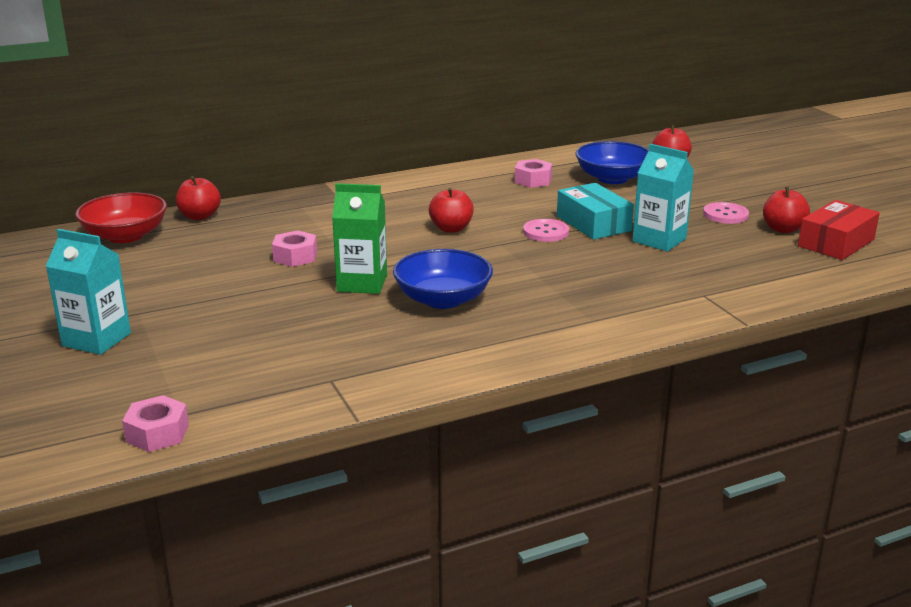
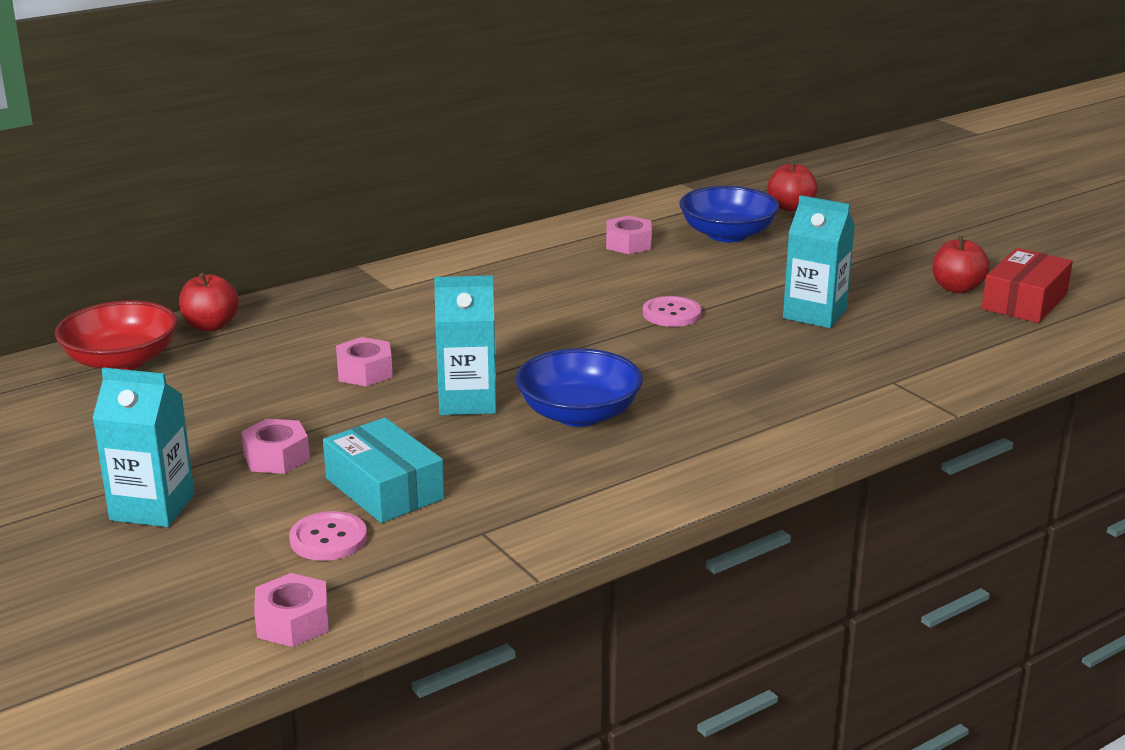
camera: 10 degrees left, 0 degrees up
green carton [332,183,387,294] -> turquoise carton [434,275,496,415]
red apple [429,188,474,233] -> none
turquoise box [557,183,634,240] -> turquoise box moved to [323,417,444,523]
pink button [703,202,749,224] -> pink button moved to [289,511,367,561]
none -> pink nut [241,419,310,474]

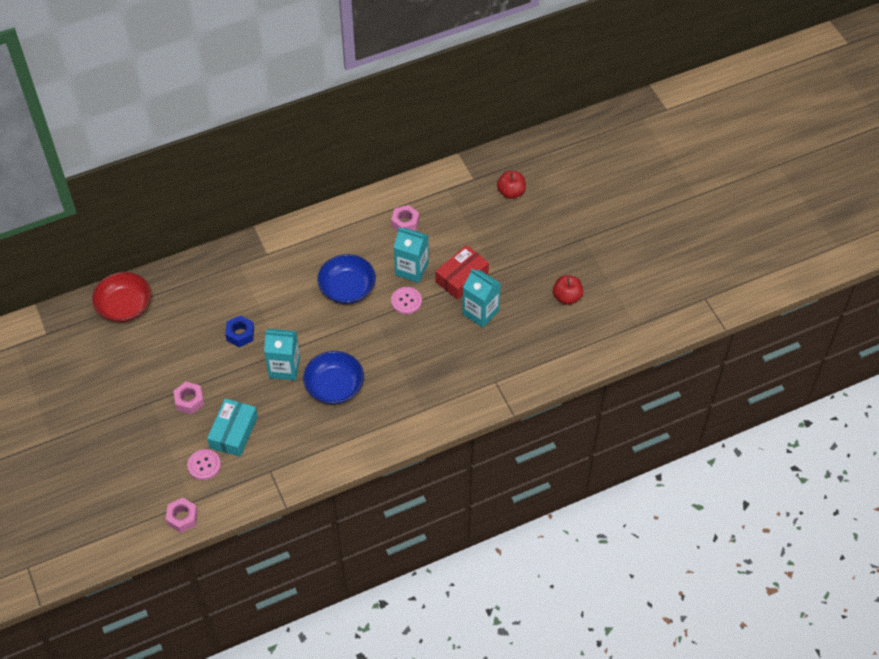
camera: 10 degrees right, 30 degrees up
turquoise carton [92,367,195,527] -> turquoise carton moved to [394,228,429,283]
red apple [179,273,239,331] -> none
turquoise box [323,417,444,523] -> turquoise box turned 45 degrees clockwise [207,398,258,457]
pink nut [336,337,393,387] -> blue nut [225,315,254,347]
blue bowl [679,186,780,242] -> blue bowl moved to [317,254,376,304]
red box [982,248,1073,323] -> red box moved to [435,245,489,300]

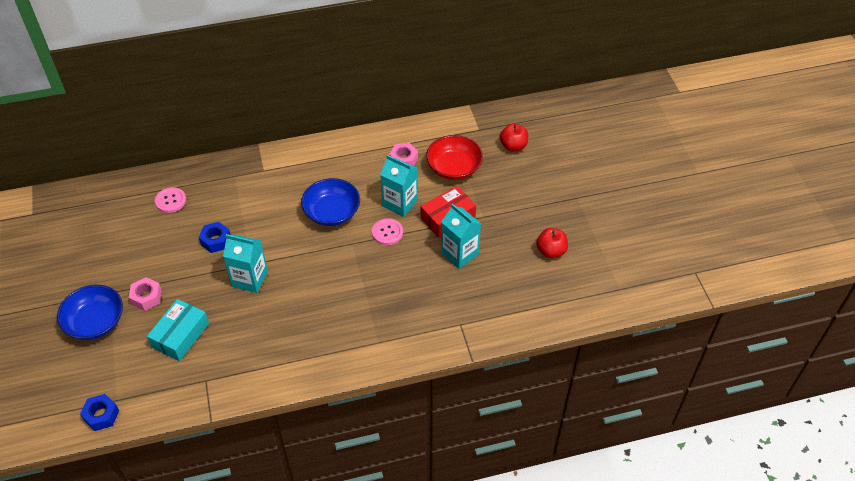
camera: 10 degrees right, 5 degrees down
red bowl [92,272,151,322] -> red bowl moved to [426,135,483,180]
pink nut [166,498,198,533] -> blue nut [80,394,119,431]
pink button [187,449,221,480] -> pink button moved to [155,187,186,213]
blue bowl [303,351,364,404] -> blue bowl moved to [57,285,123,340]

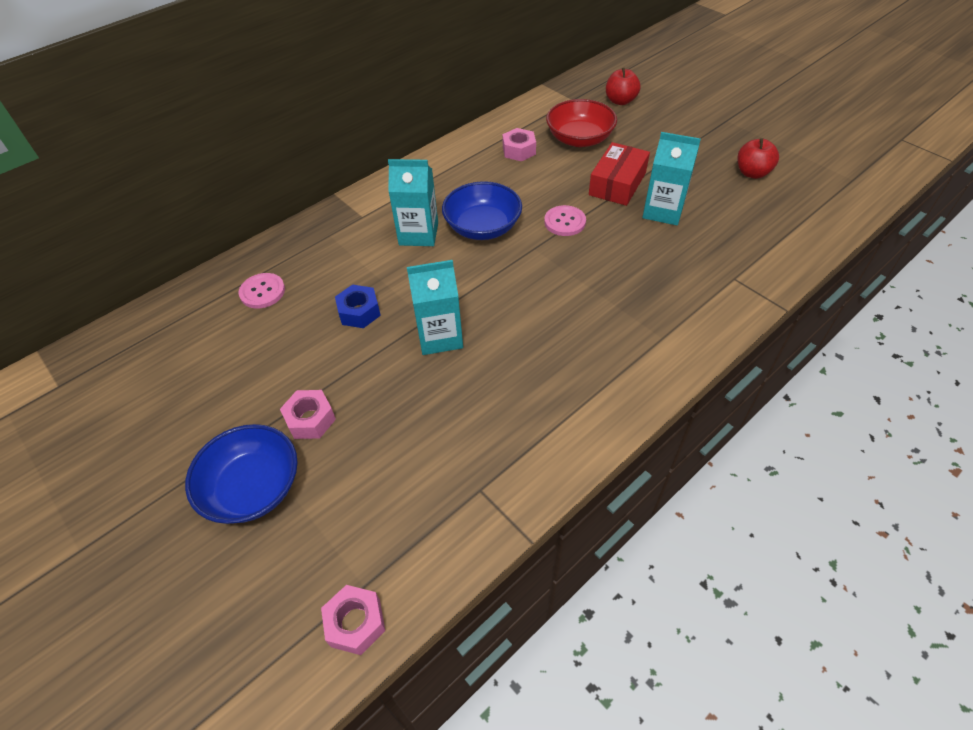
camera: 25 degrees left, 0 degrees up
blue nut [80,394,119,431] -> pink nut [321,585,385,655]
turquoise box [147,299,209,361] -> none
turquoise carton [380,155,418,217] -> turquoise carton moved to [388,159,438,246]

